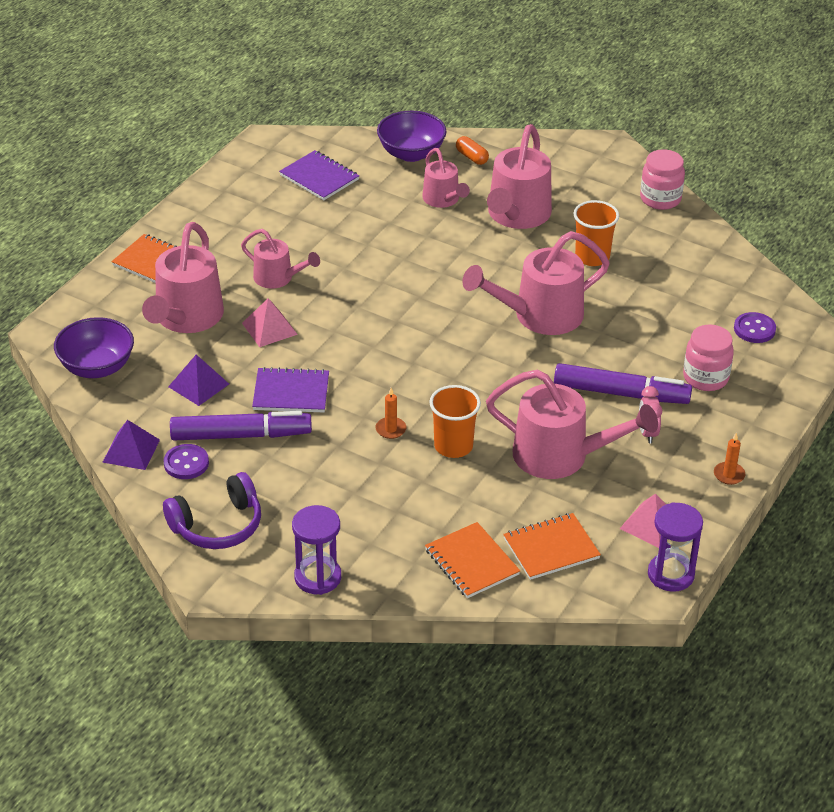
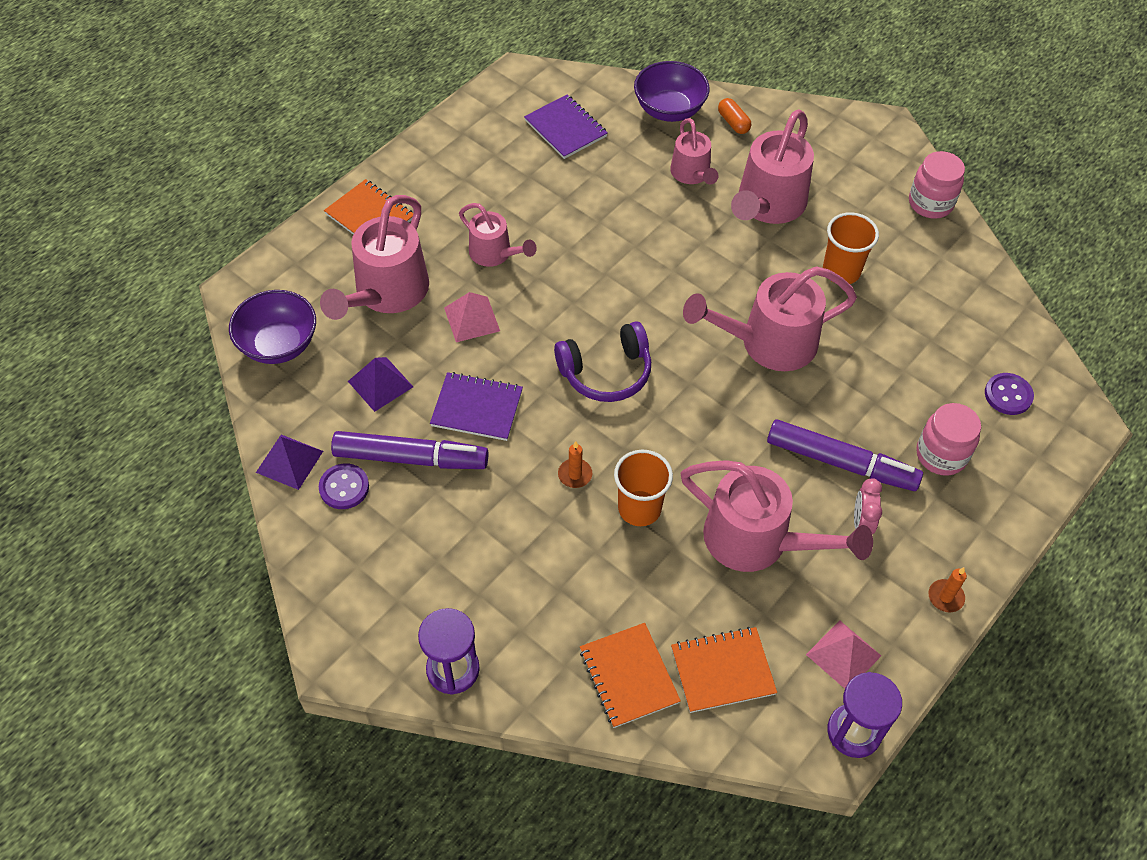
camera: 10 degrees right, 15 degrees up
purple headphones [163,472,261,549] -> purple headphones moved to [554,322,651,402]

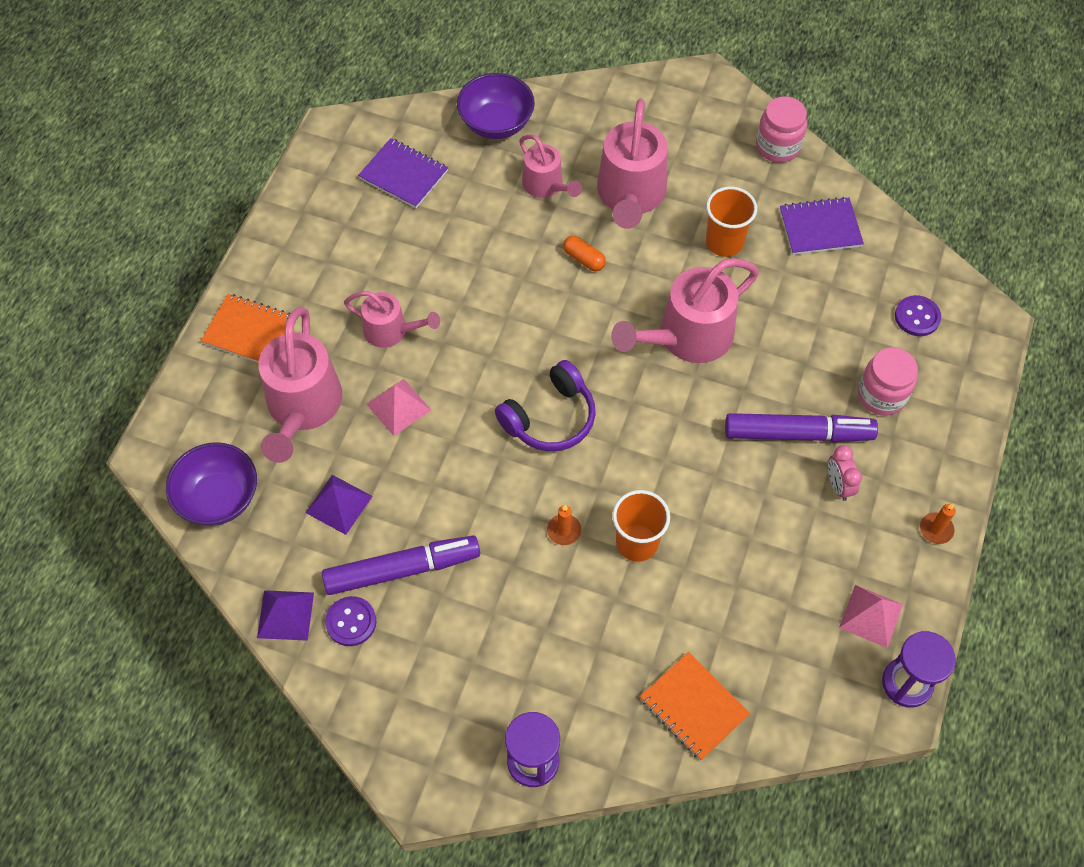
camera: 20 degrees left, 5 degrees up
purple notebook [430,372,523,441] -> purple notebook moved to [780,197,864,255]
orange notebook [671,627,777,713] -> none
pink watering can [681,460,873,572] -> none
orange capsule [718,98,751,134] -> orange capsule moved to [563,236,606,271]

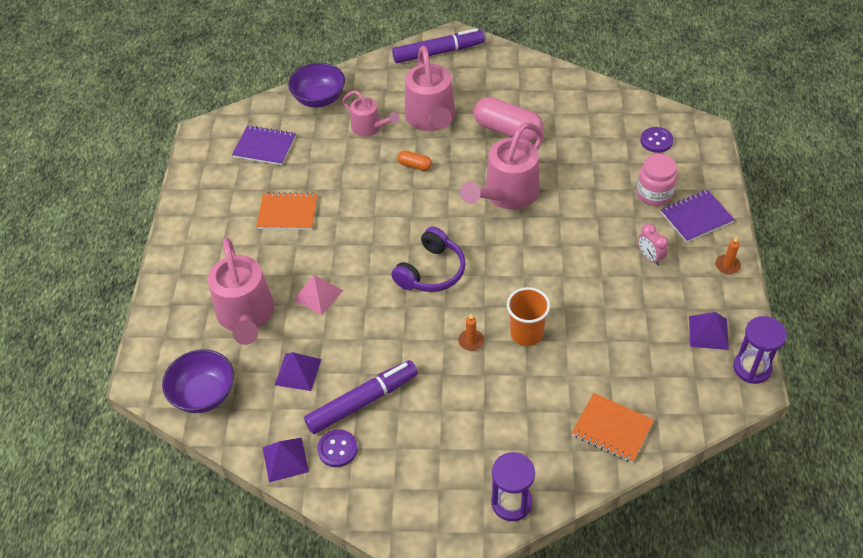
camera: 15 degrees left, 10 degrees down
orange notebook [201,294,290,363] -> orange notebook moved to [256,192,318,230]
pink watering can [344,291,440,348] -> none
orange cup [706,186,757,257] -> pink capsule [474,97,544,142]
purple marker [725,413,878,442] -> purple marker moved to [392,28,485,63]
pink jar [756,96,807,163] -> none
purple notebook [780,197,864,255] -> purple notebook moved to [661,190,735,242]
pink pyramid [839,585,903,648] -> purple pyramid [689,312,729,350]

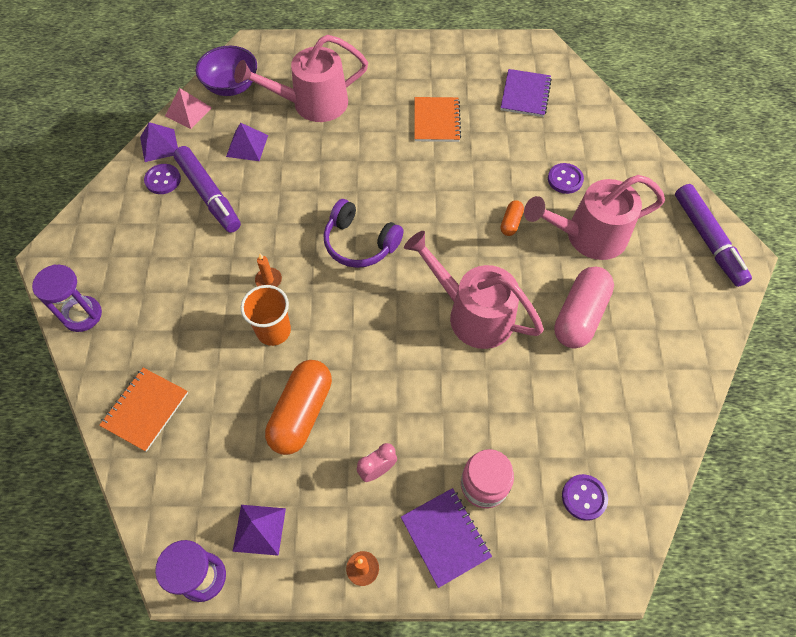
camera: 85 degrees right, 10 degrees up
purple bowl [288,63,345,108] -> none
pink pyramid [294,275,343,315] -> pink pyramid moved to [165,88,212,129]
pink watering can [342,91,400,137] -> purple button [548,163,584,194]
none -> orange capsule [265,360,332,455]

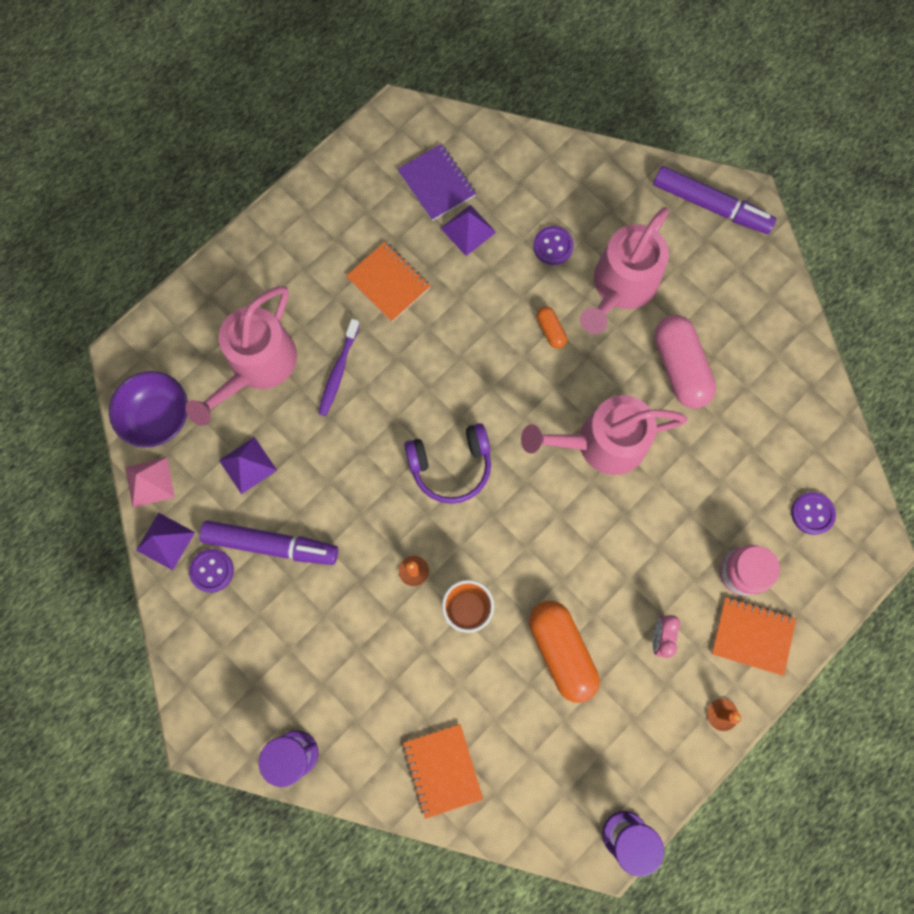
camera: 45 degrees left, 15 degrees up
purple pyramid [233,505,286,556] -> purple pyramid moved to [441,205,496,256]
purple notebook [401,488,492,588] -> orange notebook [711,597,796,676]
none -> purple toothbrush [318,319,360,416]

